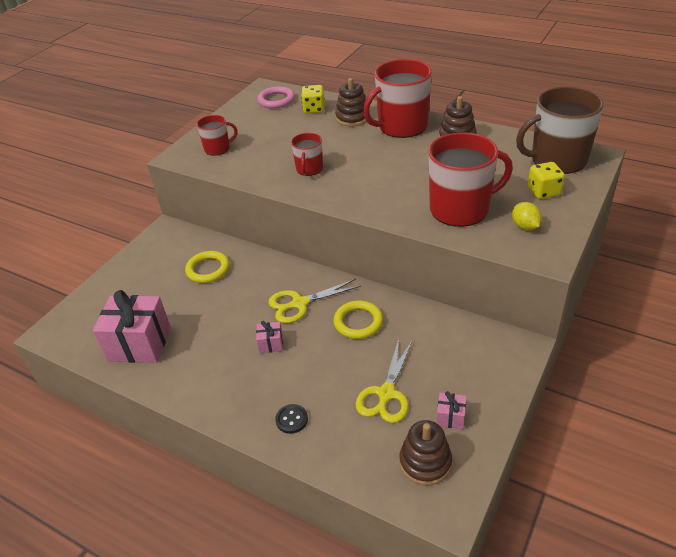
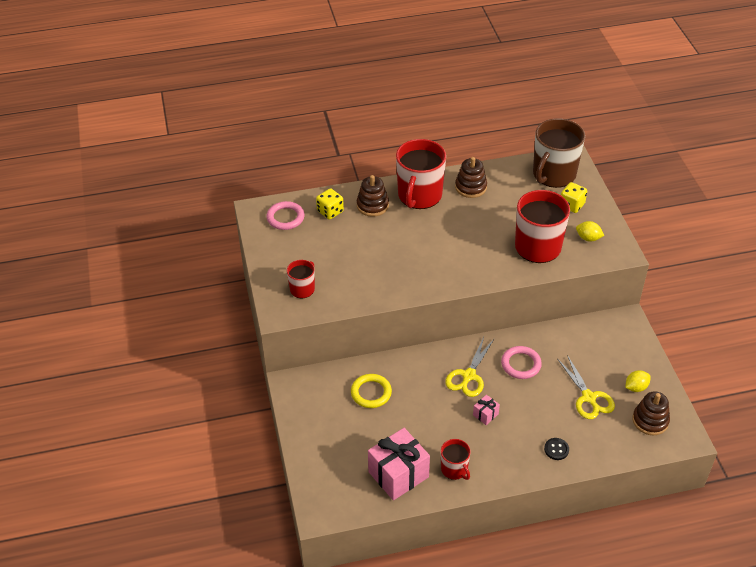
camera: 45 degrees left, 5 degrees up
red mug [291,133,323,176] -> red mug moved to [441,439,471,480]
yellow ring [334,301,383,339] -> pink ring [501,346,542,379]
pink gift [437,391,467,430] -> yellow lemon [625,370,650,392]

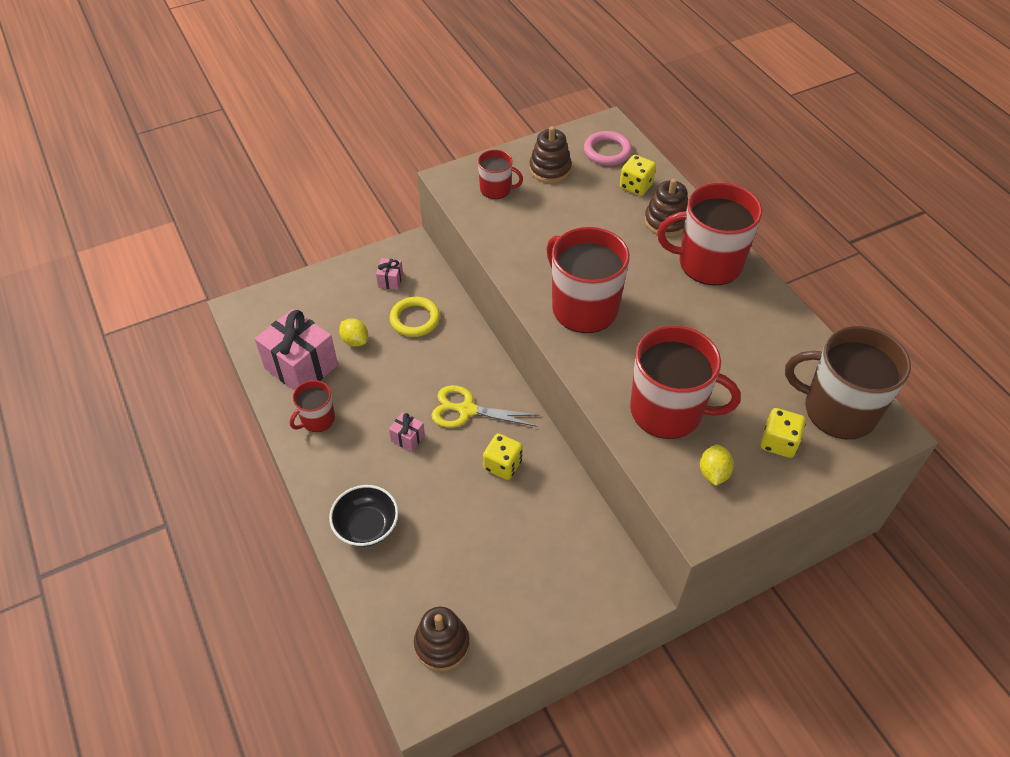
camera: 75 degrees right, 5 degrees up
brown stacking toy [455,157,487,198] -> brown stacking toy moved to [529,126,572,183]
pink ring [501,346,542,379] -> yellow dice [483,433,523,480]
black button [544,438,569,460] -> black bowl [329,485,399,547]
yellow scissors [558,355,615,419] -> none
yellow lemon [625,370,650,392] -> yellow lemon moved to [339,318,368,347]
none -> pink gift [376,258,403,290]
none -> red mug [546,227,630,333]

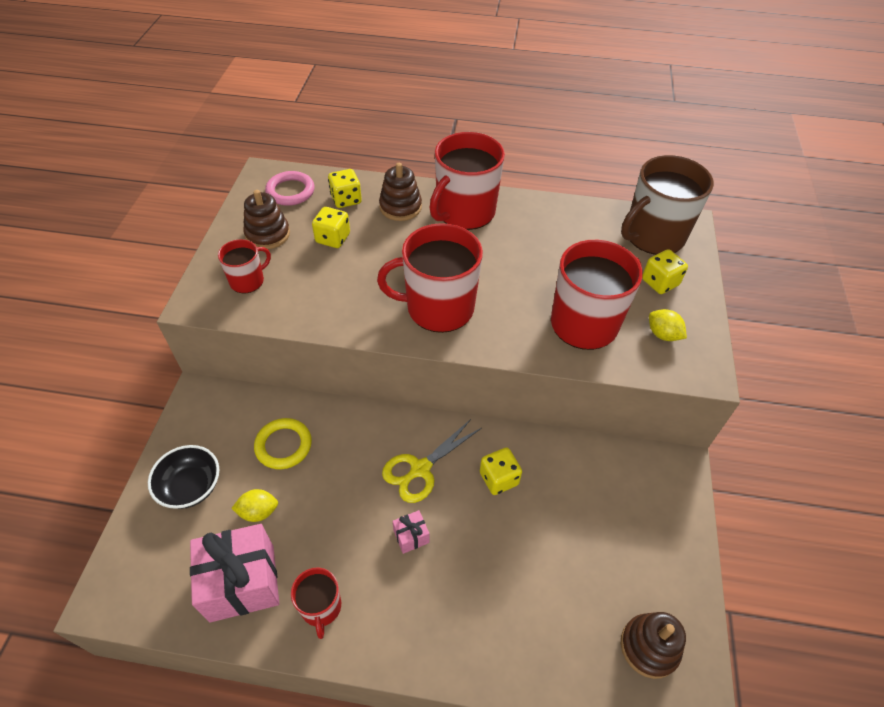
camera: 55 degrees left, 0 degrees up
black bowl [329,485,399,547] -> black bowl moved to [148,445,219,509]
pink gift [376,258,403,290] -> none
none -> yellow dice [312,207,350,248]

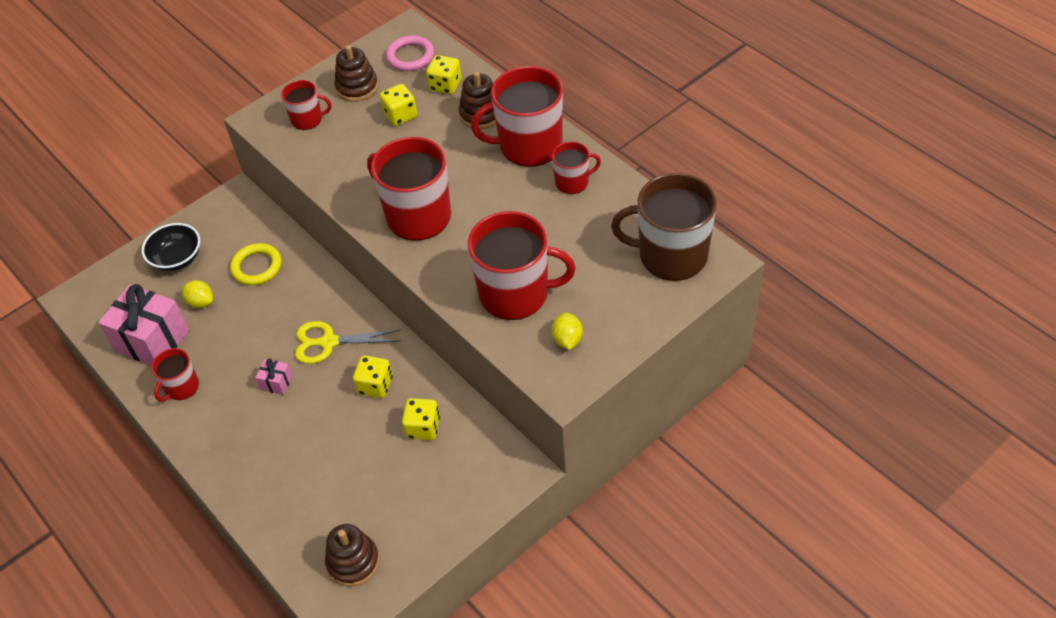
camera: 45 degrees right, 0 degrees up
yellow dice [642,249,688,294] -> yellow dice moved to [402,398,440,440]
none -> red mug [552,141,601,194]

